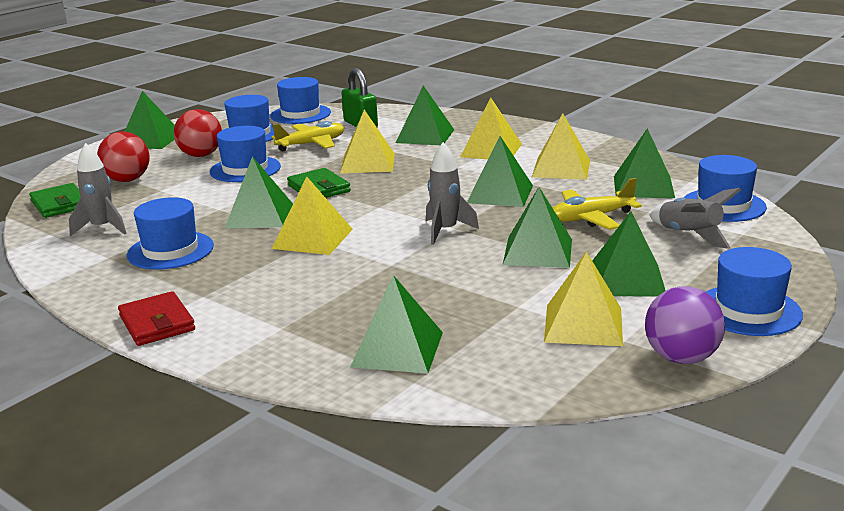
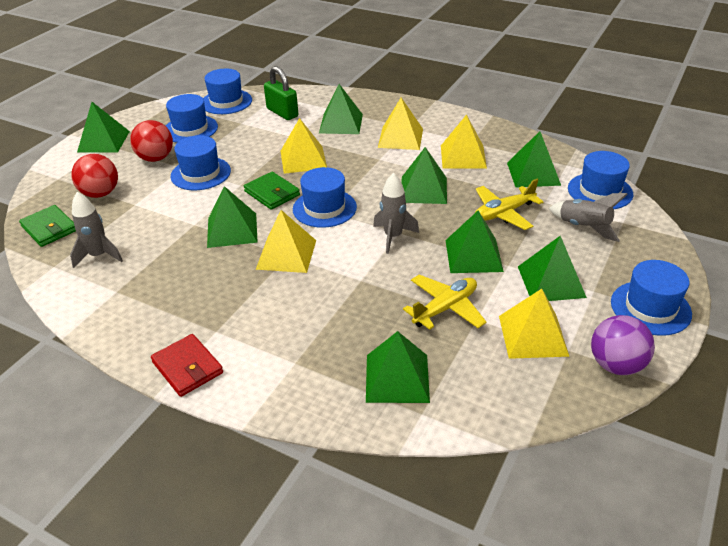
camera: 10 degrees left, 15 degrees up
blue hat [127,197,214,270] -> blue hat moved to [293,167,357,228]
yellow plane [271,121,344,151] -> yellow plane moved to [403,275,487,330]

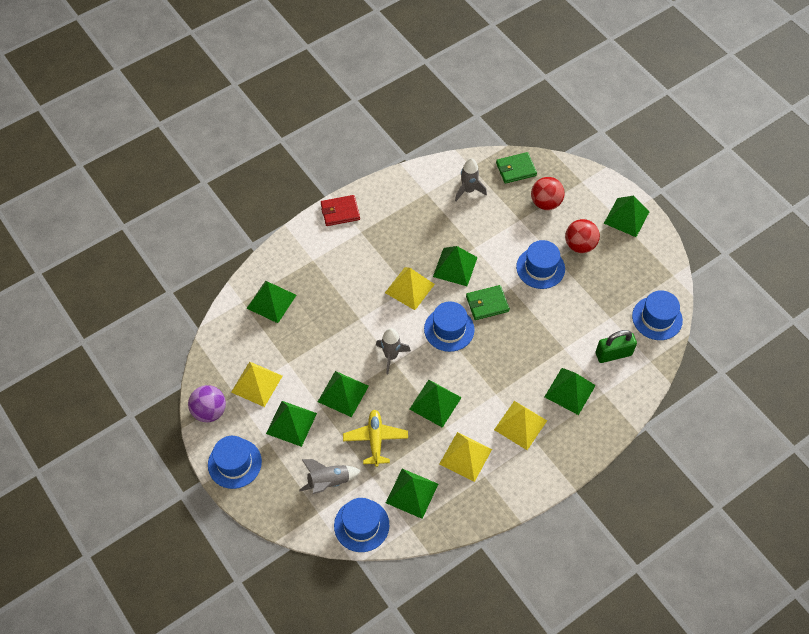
camera: 115 degrees right, 20 degrees up
blue hat [166,94,218,143] -> none
yellow pyramid [281,118,327,174] -> none
yellow plane [403,275,487,330] -> none

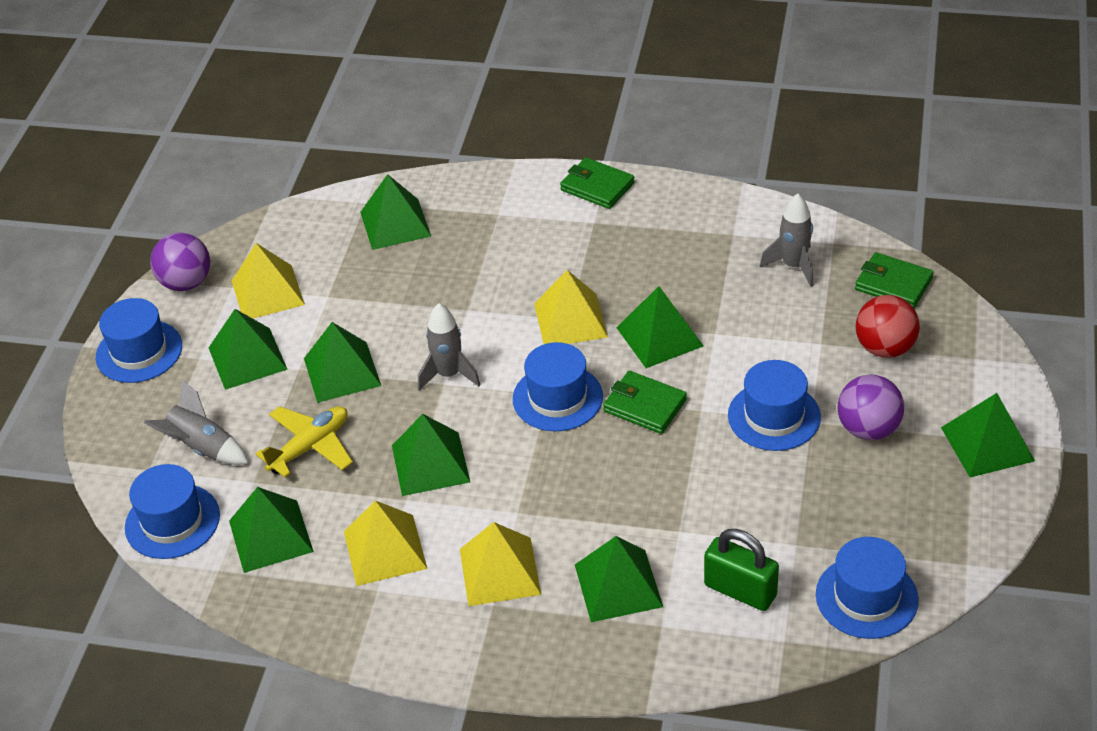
camera: 50 degrees right, 15 degrees down
red wallet [321,195,360,226] -> green wallet [560,157,635,209]
red ball [565,219,600,253] -> purple ball [837,375,904,440]

